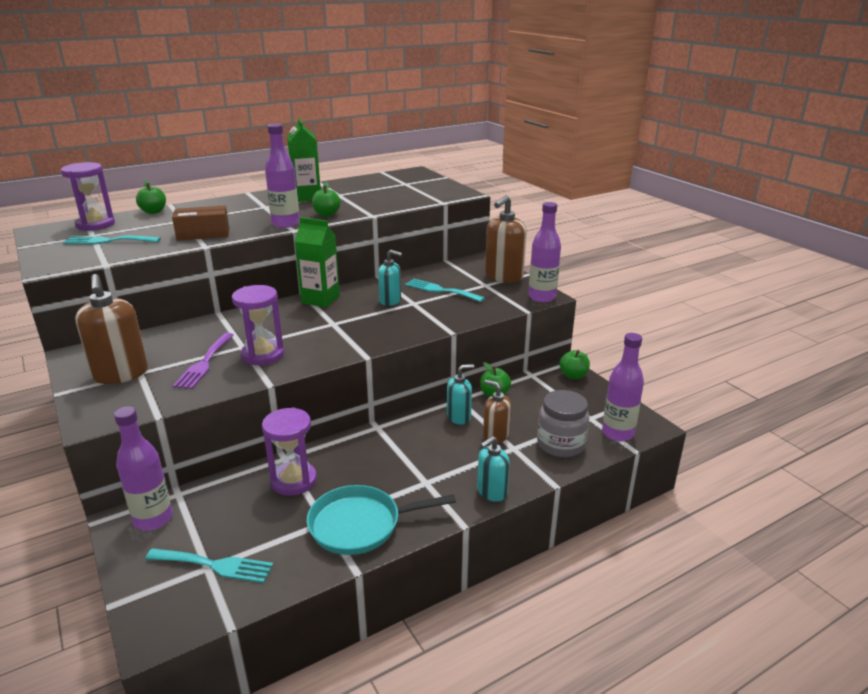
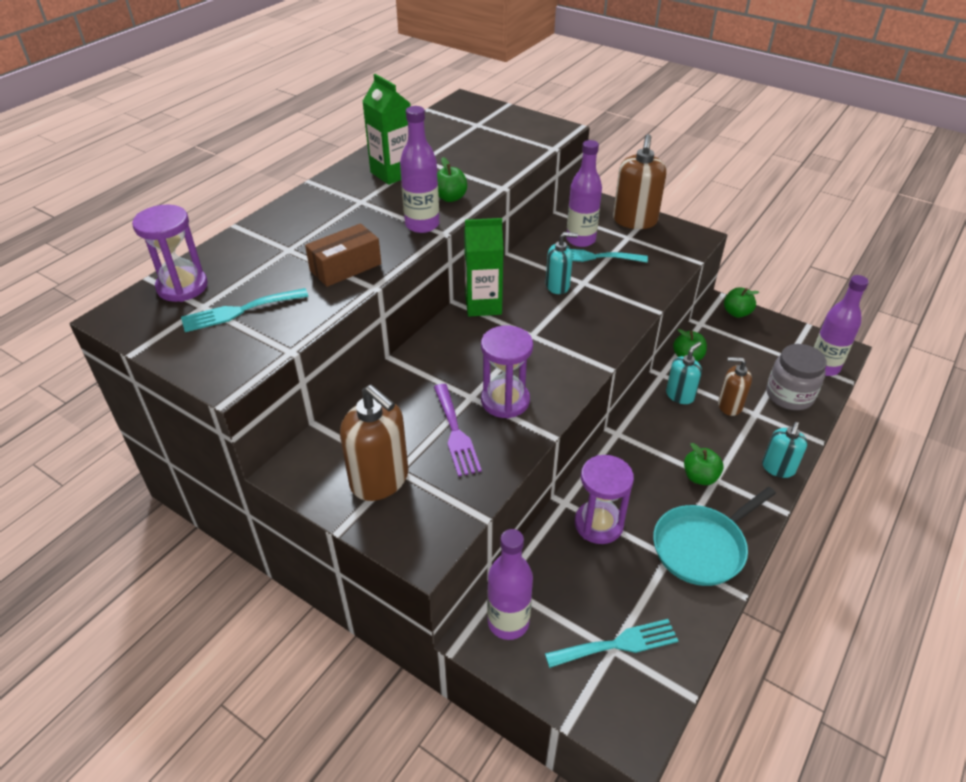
camera: 25 degrees left, 15 degrees up
green apple [136,180,166,214] -> green apple moved to [684,443,724,485]
purple bottle [528,202,561,302] -> purple bottle moved to [566,140,602,247]

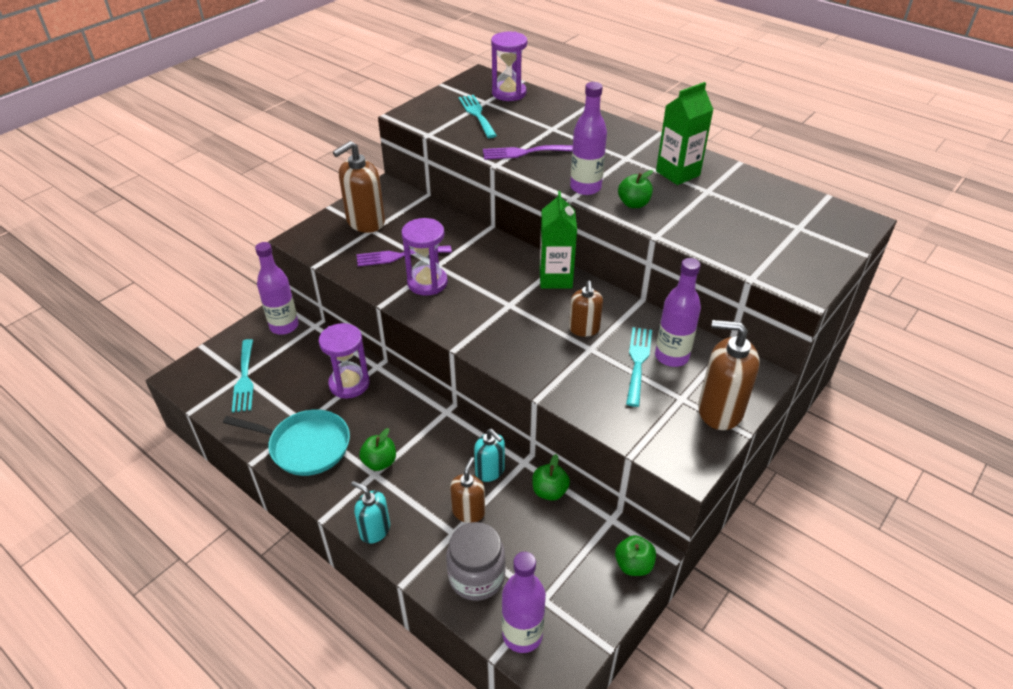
camera: 95 degrees right, 0 degrees up
brown box [305,223,381,287] -> purple fork [483,145,573,160]
turquoise soap dispenser [546,232,578,294] -> brown soap dispenser [569,280,603,337]
turquoise pan [653,487,776,586] -> turquoise pan turned 135 degrees clockwise [223,409,350,476]

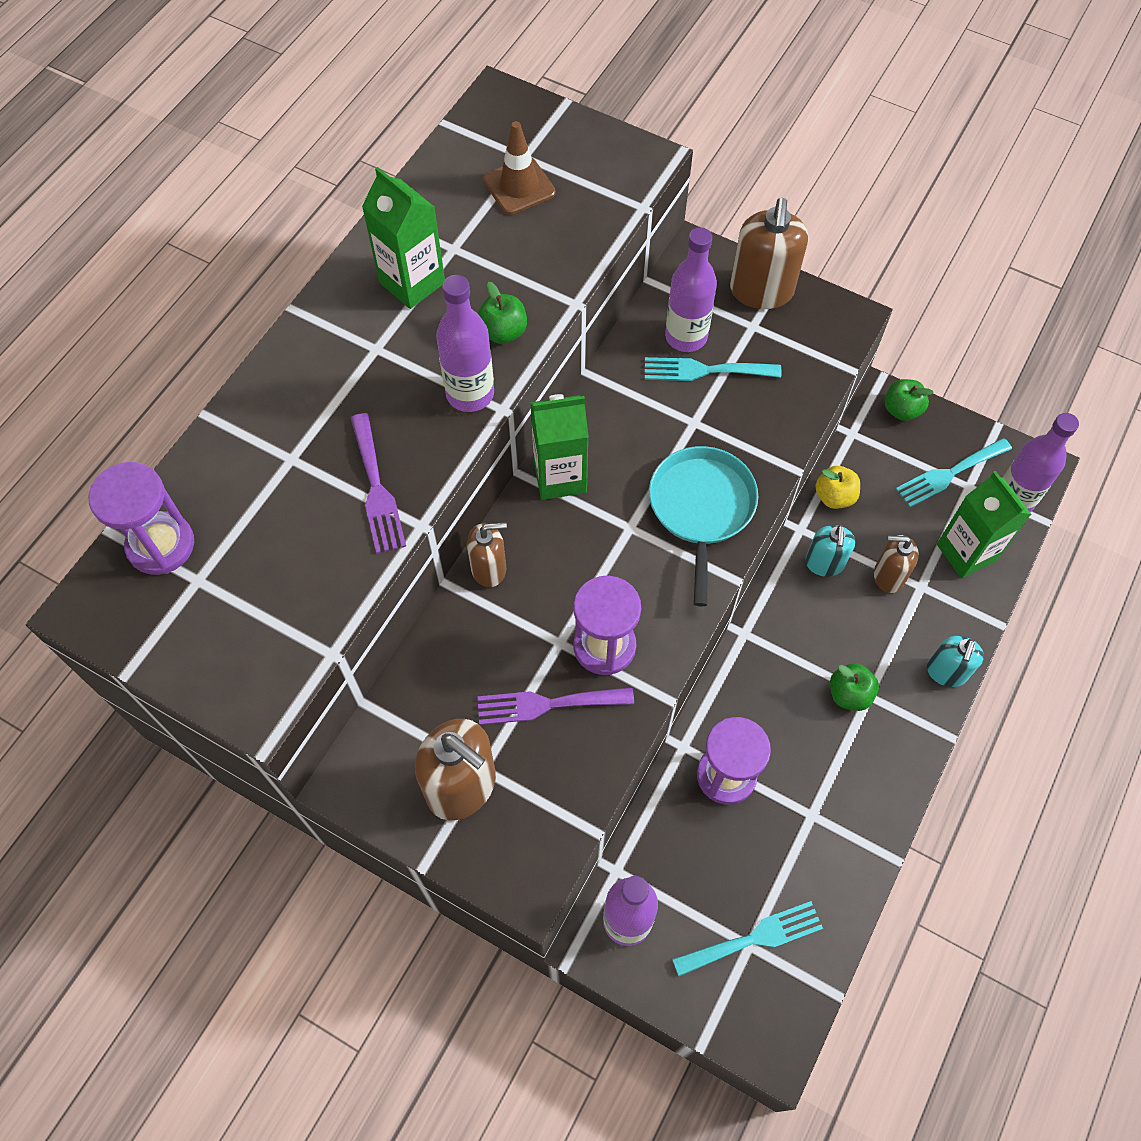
camera: 100 degrees left, 20 degrees up
turquoise pan [223,409,350,476] -> turquoise pan moved to [649,446,758,607]
purple fork [357,245,452,267] -> purple fork turned 105 degrees clockwise [477,687,634,725]
grey jar [446,522,506,601] -> green carton [937,471,1032,578]
turquoise fork [459,95,497,138] -> turquoise fork moved to [896,438,1012,507]
turquoise soap dispenser [474,429,505,482] -> turquoise soap dispenser turned 150 degrees clockwise [805,525,855,577]
green apple [532,454,570,501] -> yellow apple [815,466,860,509]
brown soap dispenser [569,280,603,337] -> brown soap dispenser moved to [467,522,507,587]
none -> brown traffic cone [483,121,556,215]

